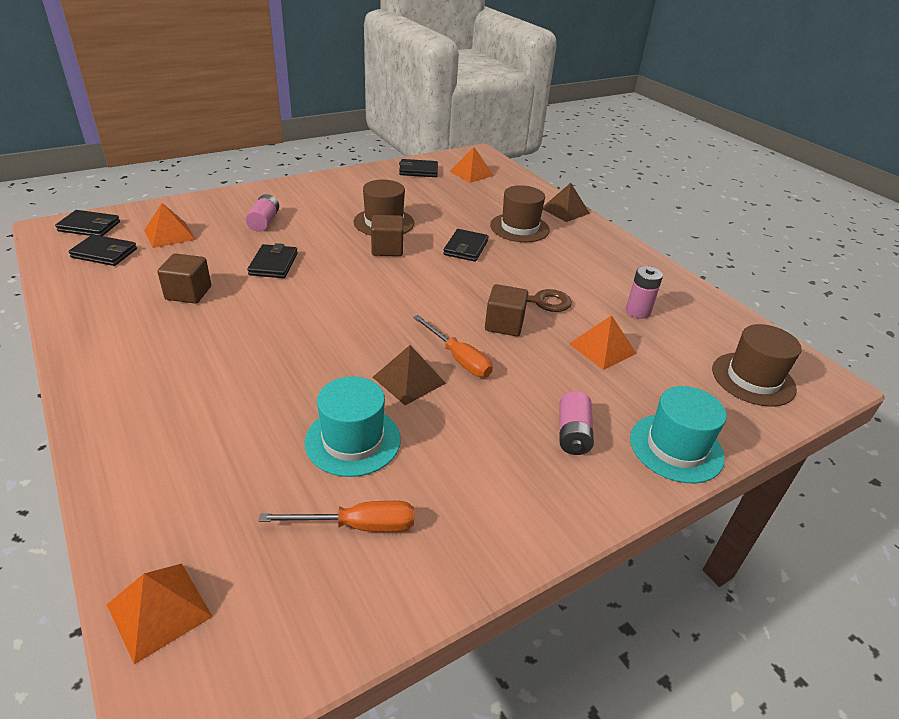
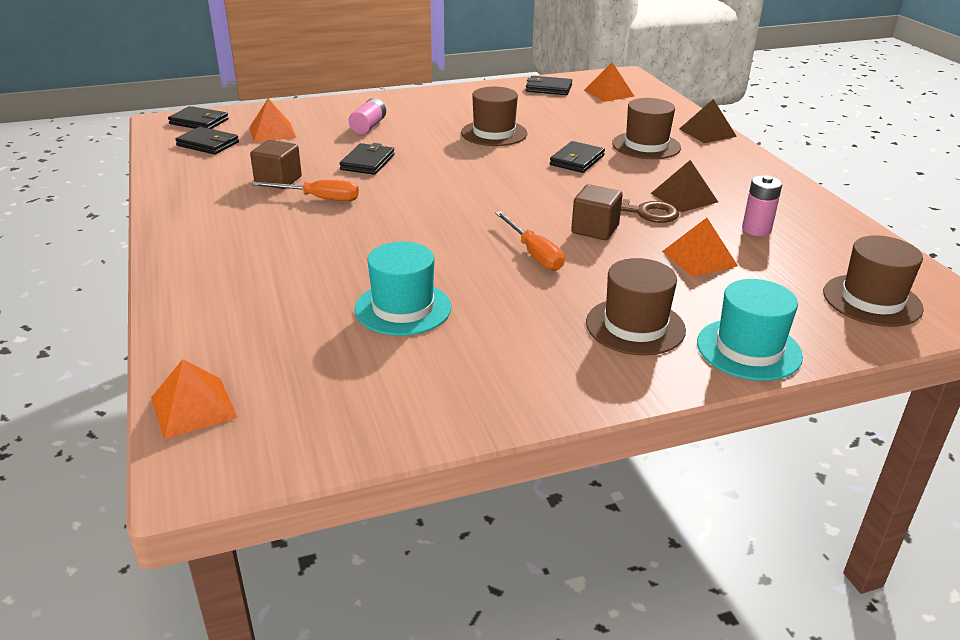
camera: 15 degrees right, 5 degrees down
orange screwdriver [259,501,414,532] -> orange screwdriver moved to [252,180,359,201]
brown cube [371,215,403,256] -> none
brown pyramid [373,345,446,405] -> brown pyramid moved to [651,160,718,212]
pink battery [560,391,594,455] -> brown hat [586,258,686,356]

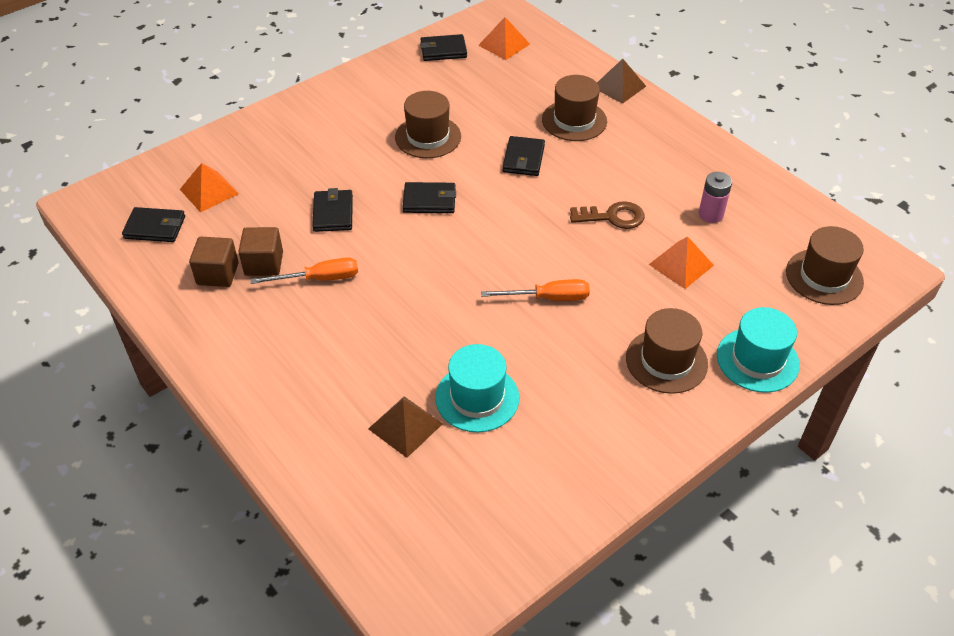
camera: 20 degrees left, 15 degrees up
orange pyramid [151,359,238,439] -> none
black wallet [168,106,229,129] -> black wallet moved to [403,182,456,213]
pink battery [349,98,386,134] -> none
orange screwdriver [495,211,565,271] -> orange screwdriver turned 45 degrees counterclockwise [481,279,590,301]
brown cube [571,184,623,240] -> brown cube moved to [189,237,239,287]
brown pyramid [651,160,718,212] -> brown pyramid moved to [368,396,443,458]

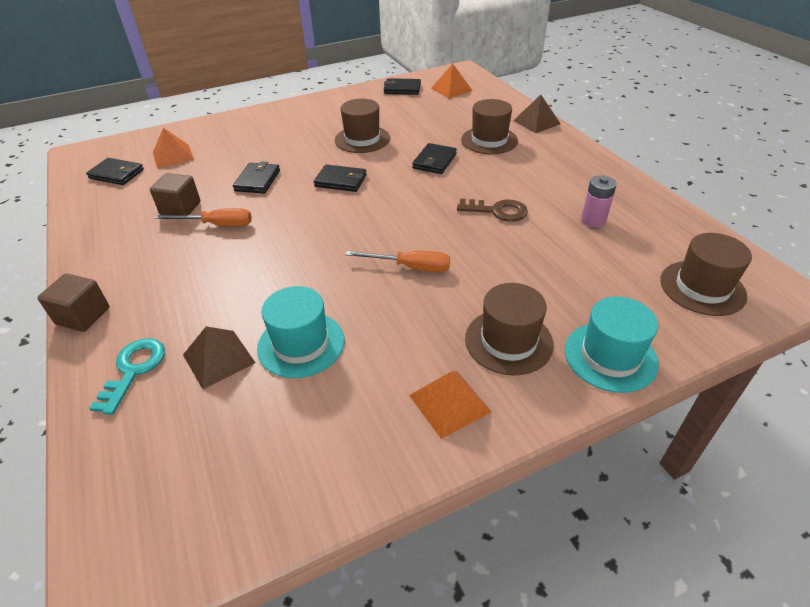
camera: 15 degrees right, 5 degrees down
brown cube [189,237,239,287] -> brown cube moved to [38,273,110,332]
orange pyramid [649,236,714,289] -> orange pyramid moved to [409,371,492,439]
none -> turquoise key [89,338,165,415]

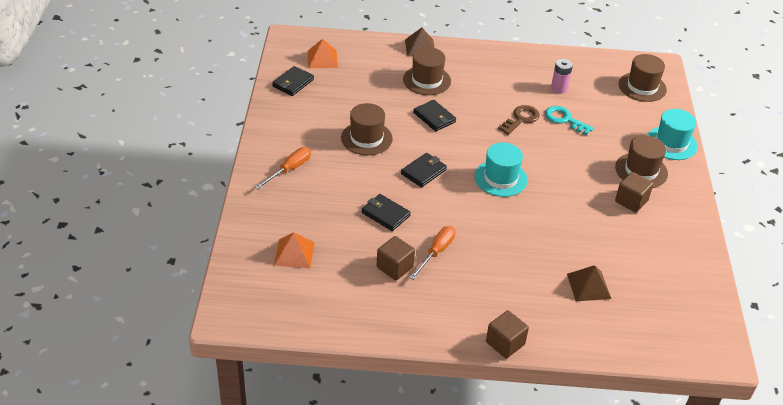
camera: 65 degrees left, 0 degrees up
black wallet [86,158,144,185] -> none
turquoise key [89,338,165,415] -> turquoise key moved to [545,106,594,135]
turquoise hat [257,286,344,378] -> turquoise hat moved to [474,142,528,197]
orange screwdriver [345,251,450,272] -> orange screwdriver moved to [255,147,311,189]
orange pyramid [409,371,492,439] -> none
none -> brown cube [615,172,653,213]

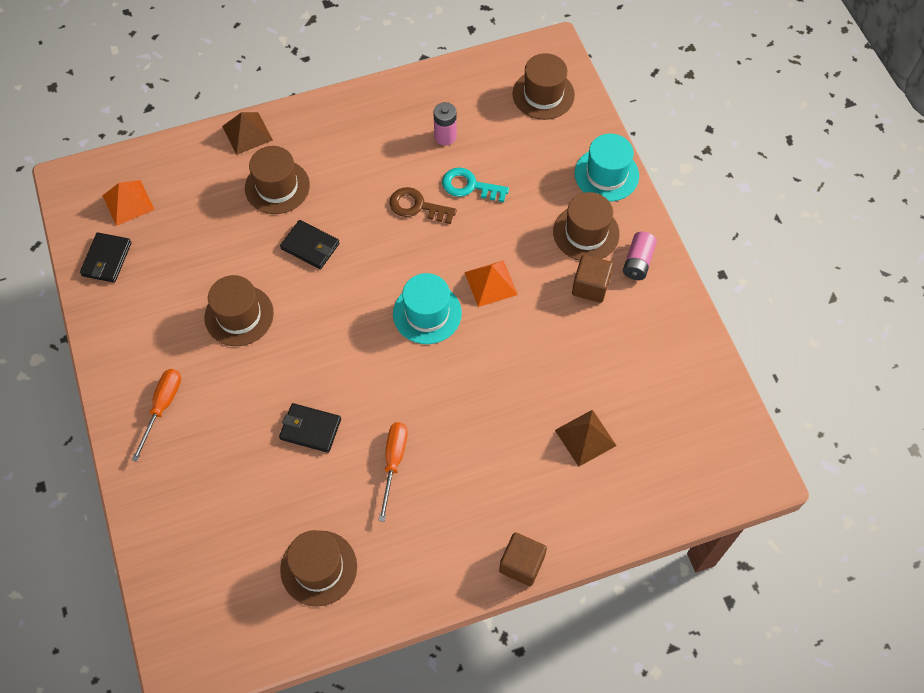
camera: 20 degrees left, 20 degrees up
orange pyramid [274,232,314,268] -> orange pyramid moved to [465,260,518,307]
brown cube [376,236,415,280] -> none
black wallet [401,153,447,187] -> none
brown key [498,105,540,135] -> brown key turned 90 degrees counterclockwise [389,187,457,224]
none -> brown hat [280,530,357,607]
none -> pink battery [623,232,657,280]

